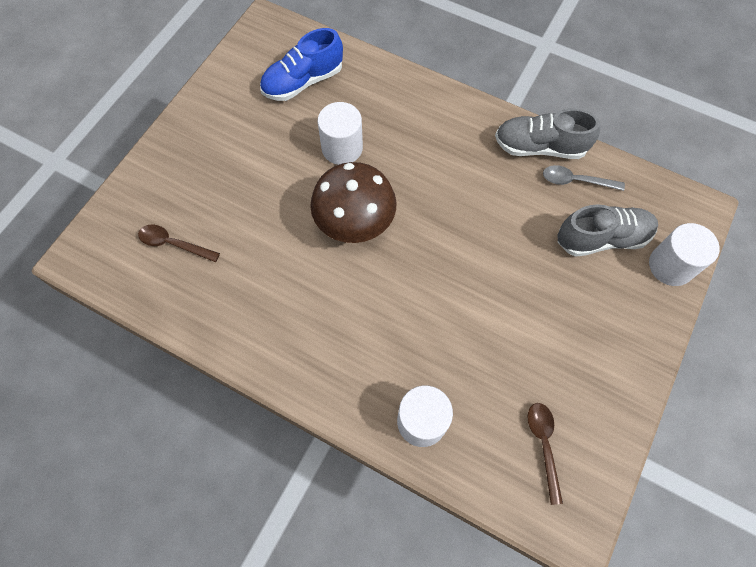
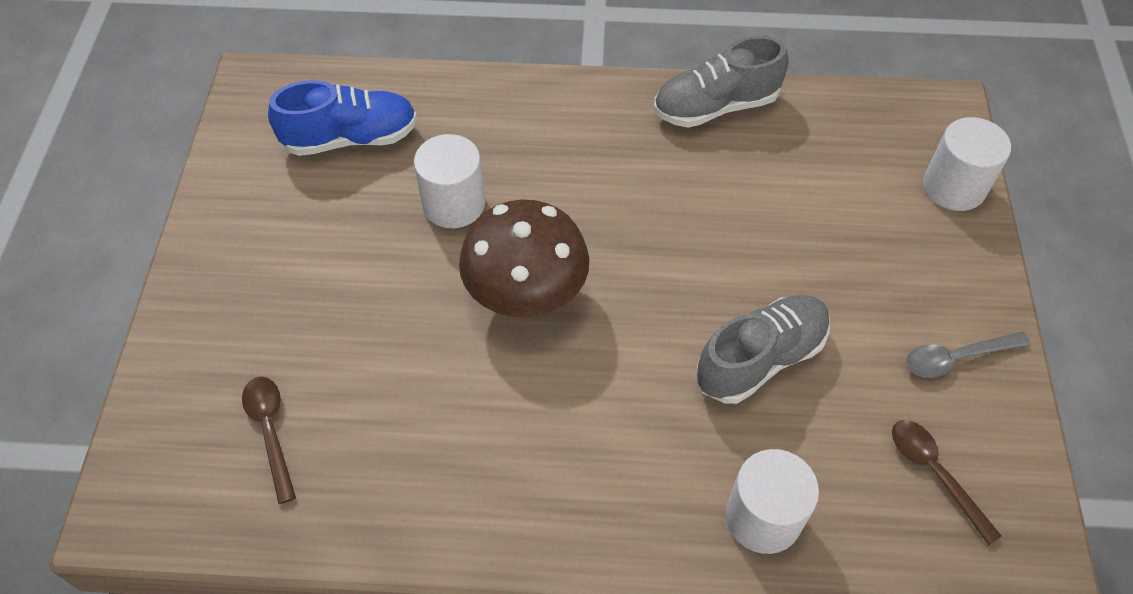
camera: 25 degrees left, 10 degrees down
brown spoon [138,225,220,262] -> brown spoon turned 75 degrees clockwise [242,376,296,504]
blue shoe [260,28,343,101] -> blue shoe turned 135 degrees counterclockwise [268,80,417,156]
grey spoon [543,165,625,191] -> grey spoon moved to [906,332,1031,378]
grey shoe [557,204,658,257] -> grey shoe moved to [696,295,830,404]

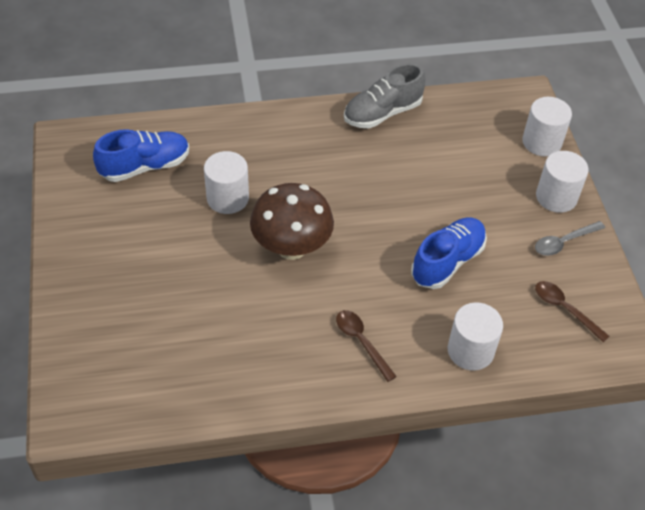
camera: 15 degrees left, 5 degrees down
brown spoon [242,376,296,504] -> brown spoon moved to [336,310,397,382]
grey shoe [696,295,830,404] -> blue shoe [411,217,487,289]
none -> white cylinder [536,151,589,213]

